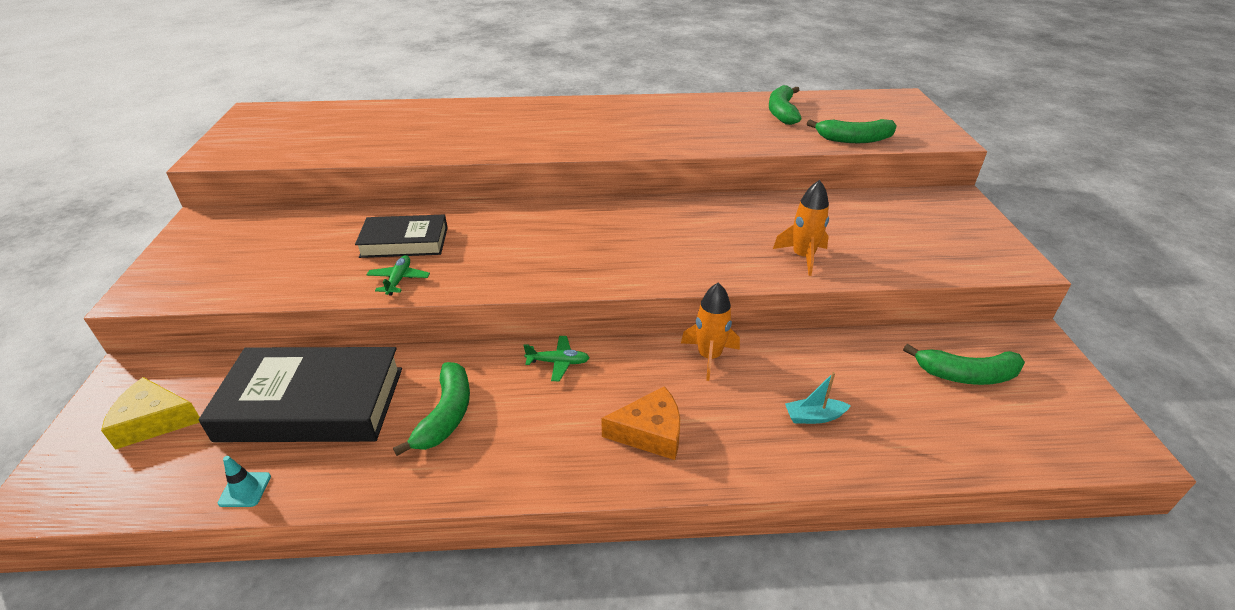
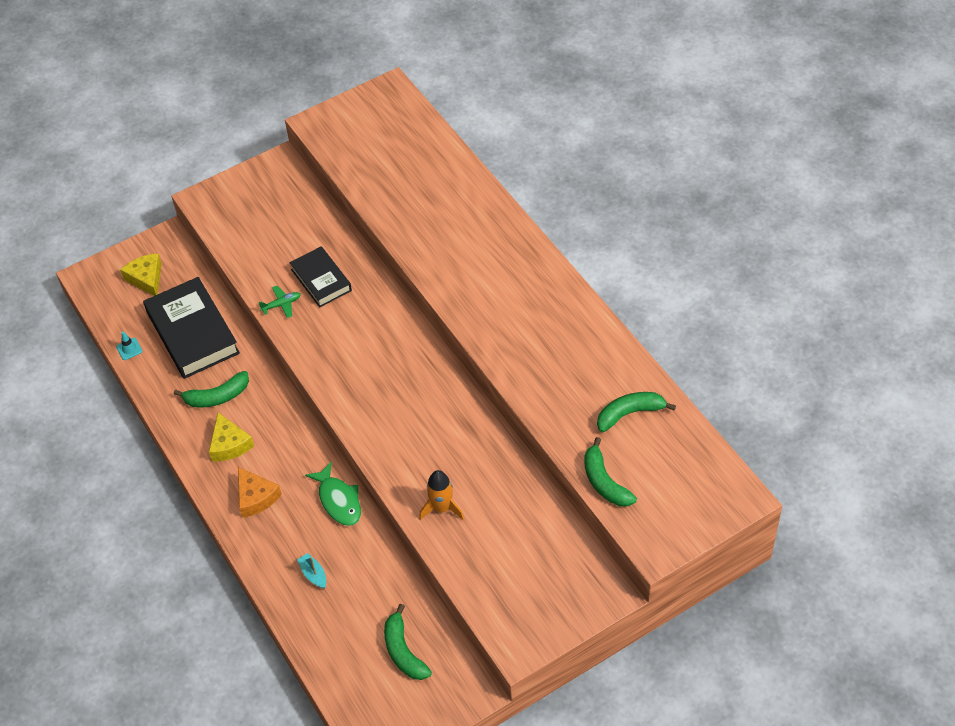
camera: 65 degrees right, 15 degrees up
green plane [523,336,589,381] -> none
orange rocket [681,282,740,381] -> green fish [305,461,361,526]
none -> yellow cheese [209,413,254,462]

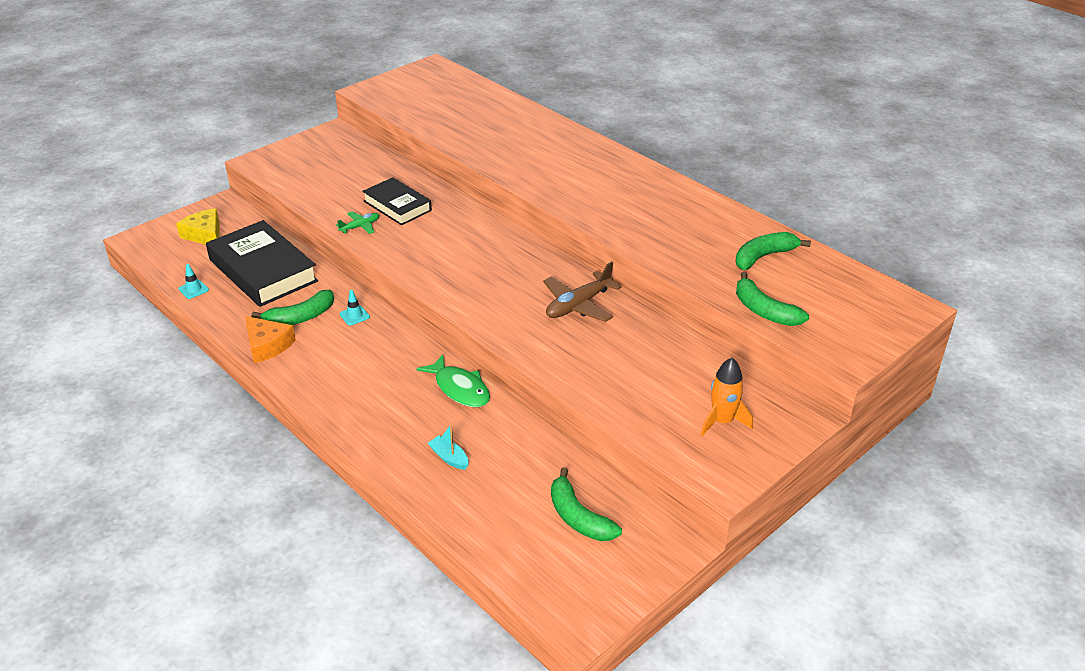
camera: 15 degrees left, 15 degrees down
yellow cheese [209,413,254,462] -> none
orange cheese [238,467,282,518] -> orange cheese moved to [245,316,296,363]
orange rocket [419,470,464,520] -> orange rocket moved to [701,358,753,436]
none -> turquoise traffic cone [340,290,370,326]
none -> brown plane [543,262,622,322]

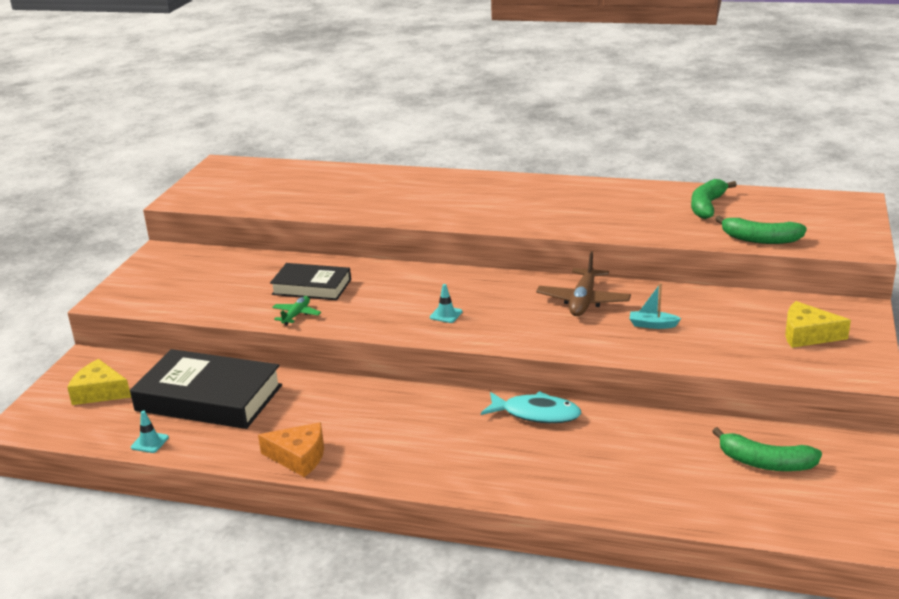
camera: 30 degrees left, 10 degrees down
green banana [251,290,334,325] -> none
turquoise traffic cone [340,290,370,326] -> turquoise traffic cone moved to [430,284,463,323]
green fish [417,354,490,407] -> turquoise fish [481,391,582,423]
turquoise boat [428,425,469,470] -> turquoise boat moved to [629,283,681,329]
orange rocket [701,358,753,436] -> yellow cheese [785,301,851,348]

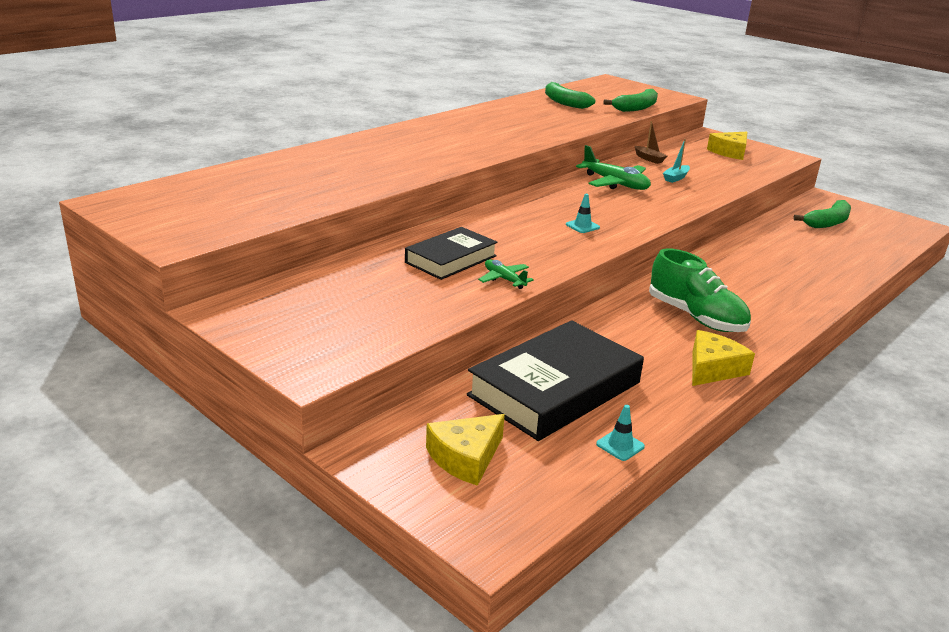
camera: 65 degrees left, 0 degrees up
orange cheese [258,422,324,477] -> yellow cheese [692,330,755,386]
turquoise fish [481,391,582,423] -> none
brown plane [536,251,631,316] -> green plane [576,145,651,190]
none -> brown boat [635,121,667,164]
none -> green shoe [649,248,751,332]

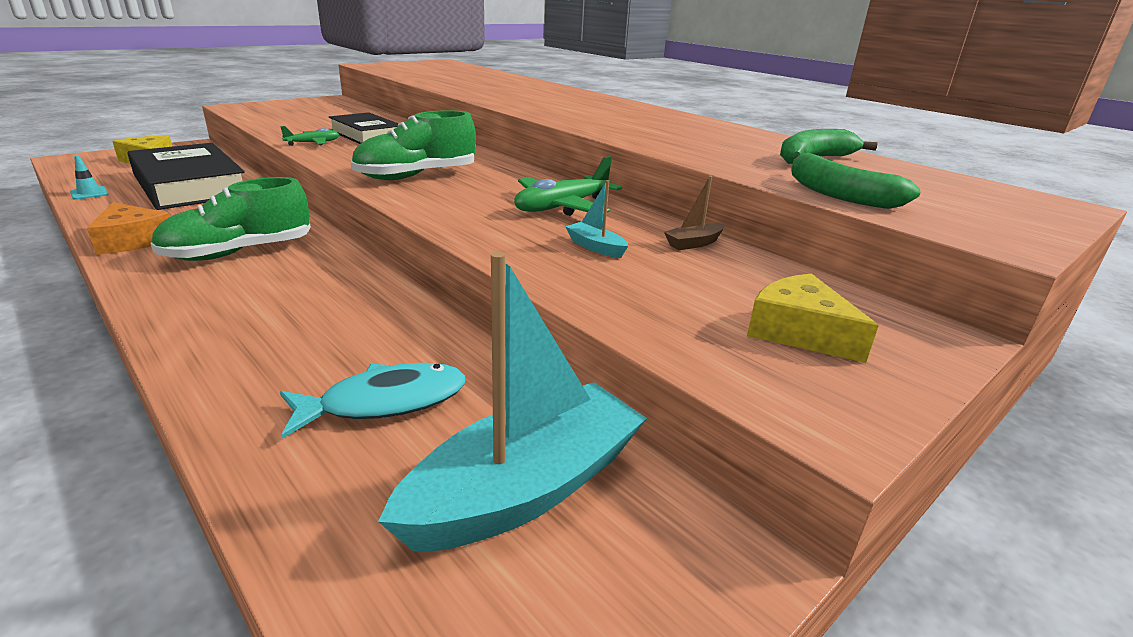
camera: 95 degrees right, 0 degrees up
turquoise traffic cone [566,194,600,233] -> green shoe [351,110,476,180]
yellow cheese [692,330,755,386] -> orange cheese [87,202,170,255]
green banana [793,200,851,228] -> turquoise boat [378,252,647,551]
none -> turquoise fish [280,363,466,439]

